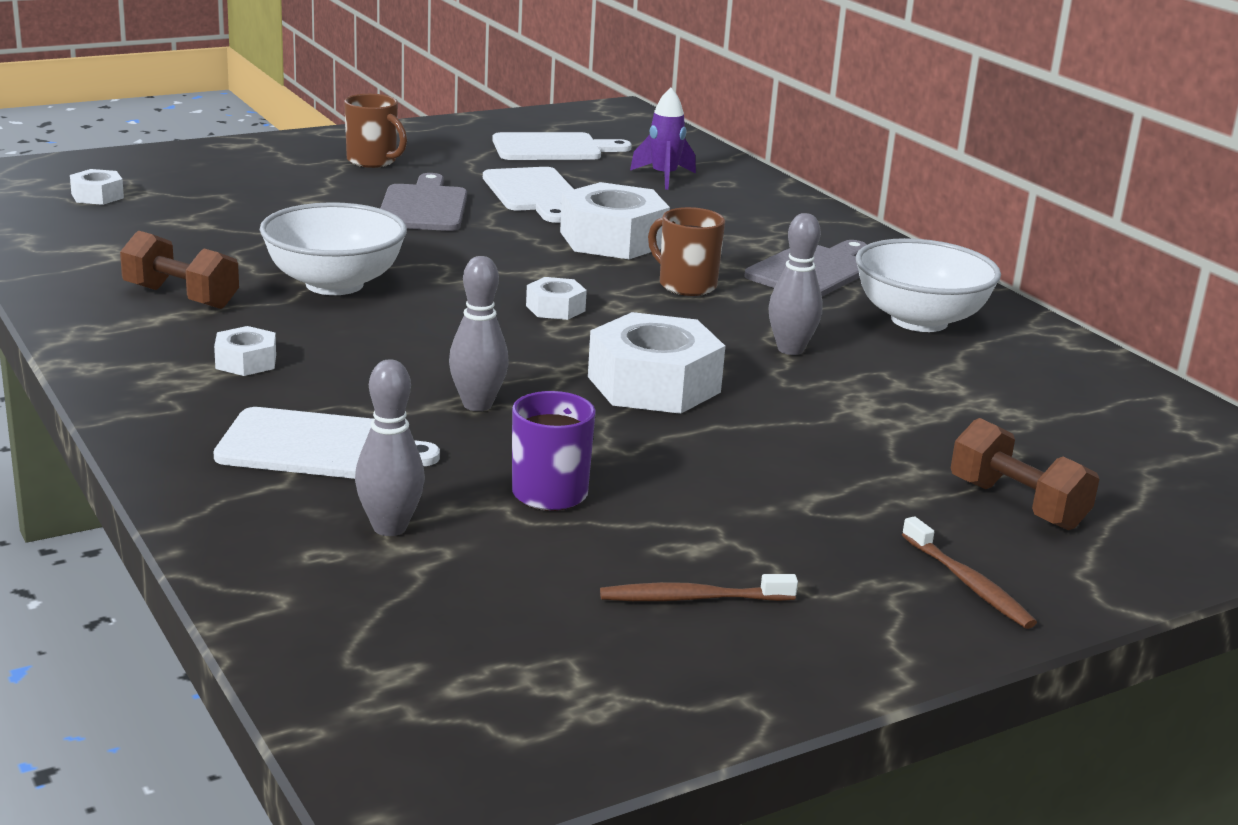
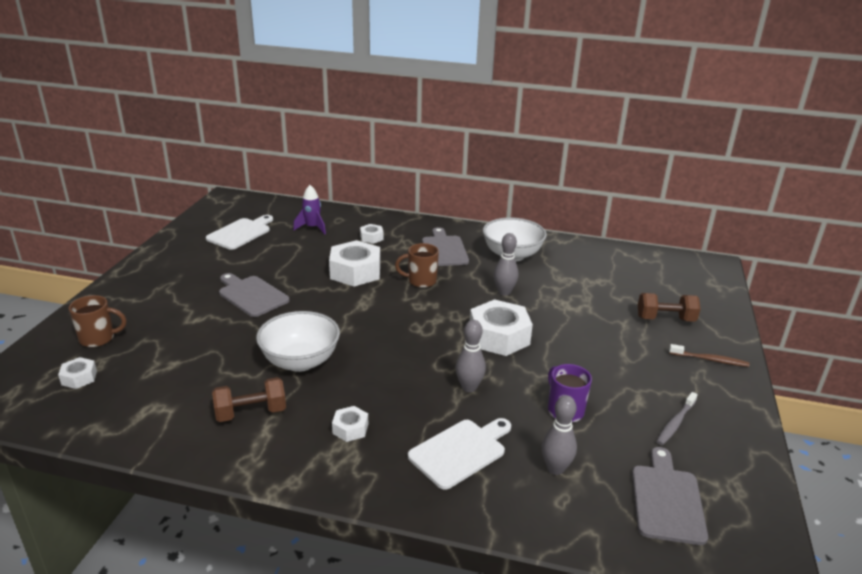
camera: 45 degrees left, 5 degrees up
brown mug [344,94,407,168] -> brown mug moved to [69,295,127,347]
white cutting board [483,167,573,223] -> none
white nut [526,277,587,320] -> white nut moved to [360,224,384,244]
brown toothbrush [600,574,798,601] -> grey toothbrush [656,392,698,445]
none -> grey cutting board [632,447,708,545]

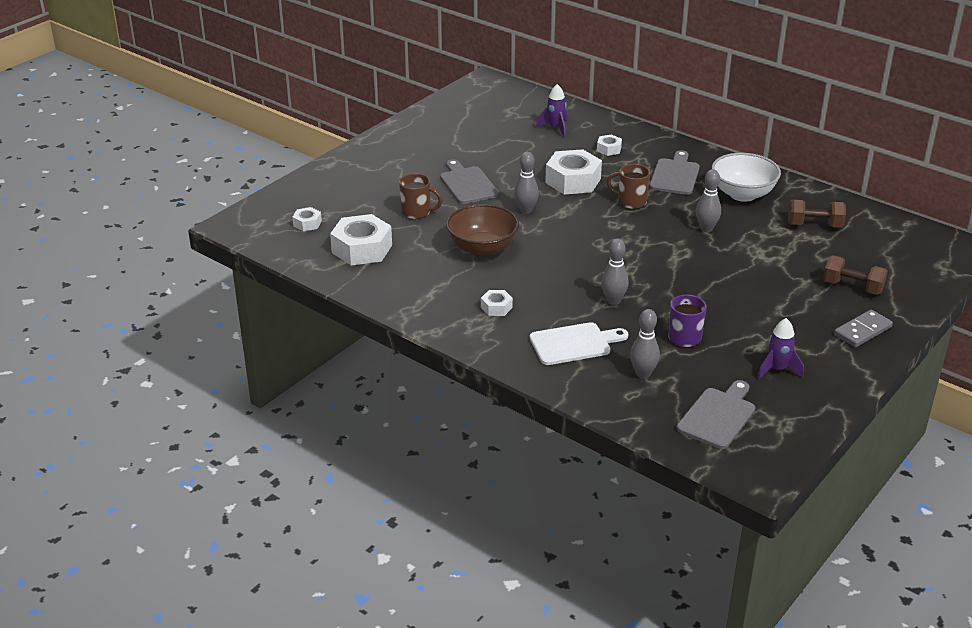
camera: 25 degrees right, 5 degrees up
brown mug [69,295,127,347] -> brown mug moved to [399,173,443,219]
white cutting board [206,215,273,250] -> none
brown dumbbell [212,377,286,422] -> brown dumbbell moved to [788,200,846,227]
white bowl [256,311,340,372] -> brown bowl [446,204,519,257]
white nut [470,299,533,356] -> white nut moved to [330,214,392,266]
grey toothbrush [656,392,698,445] -> purple rocket [757,318,804,379]
brown toothbrush [669,344,750,367] -> grey domino [834,310,893,347]
none -> grey bowling pin [514,152,539,214]

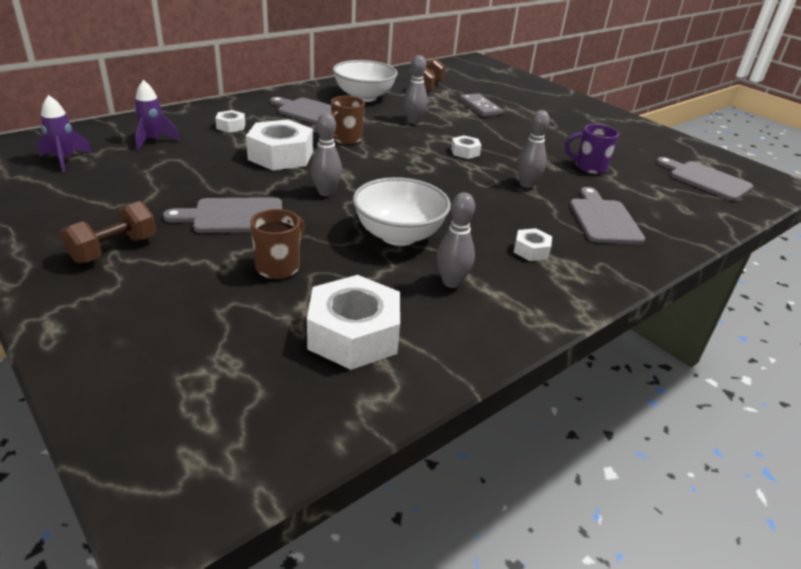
camera: 80 degrees left, 0 degrees up
white nut [292,207,322,231] -> white nut moved to [451,135,481,159]
brown bowl [446,204,519,257] -> white bowl [353,177,451,246]
white cutting board [530,322,628,365] -> grey cutting board [570,187,645,244]
grey bowling pin [630,309,660,379] -> grey bowling pin moved to [437,192,475,288]
purple rocket [757,318,804,379] -> purple rocket moved to [38,95,92,172]
brown dumbbell [823,256,888,295] -> brown dumbbell moved to [60,201,156,263]
grey domino [834,310,893,347] -> grey domino moved to [460,94,502,117]

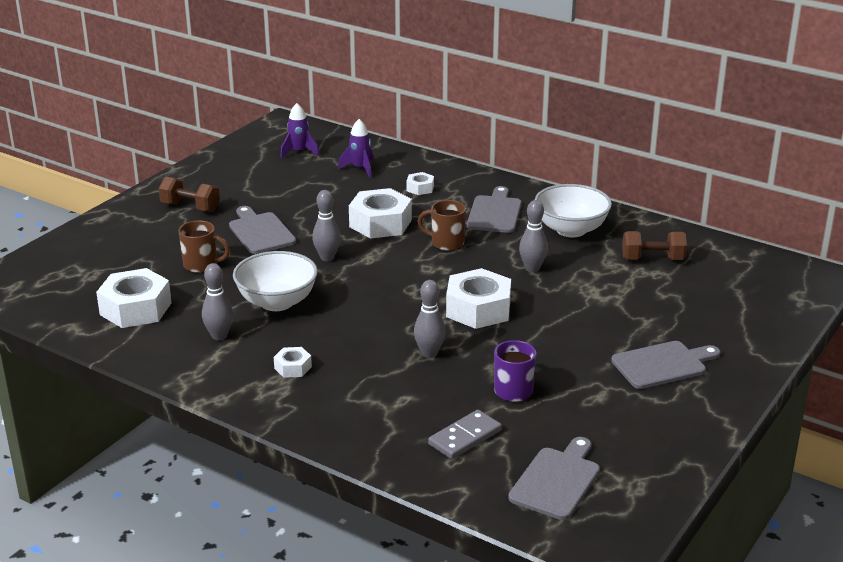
camera: 75 degrees right, 5 degrees down
white nut [451,135,481,159] -> white nut [446,268,511,329], size x2.05
grey domino [460,94,502,117] -> grey domino moved to [428,410,502,459]
grey cutting board [570,187,645,244] -> grey cutting board moved to [611,341,720,389]

